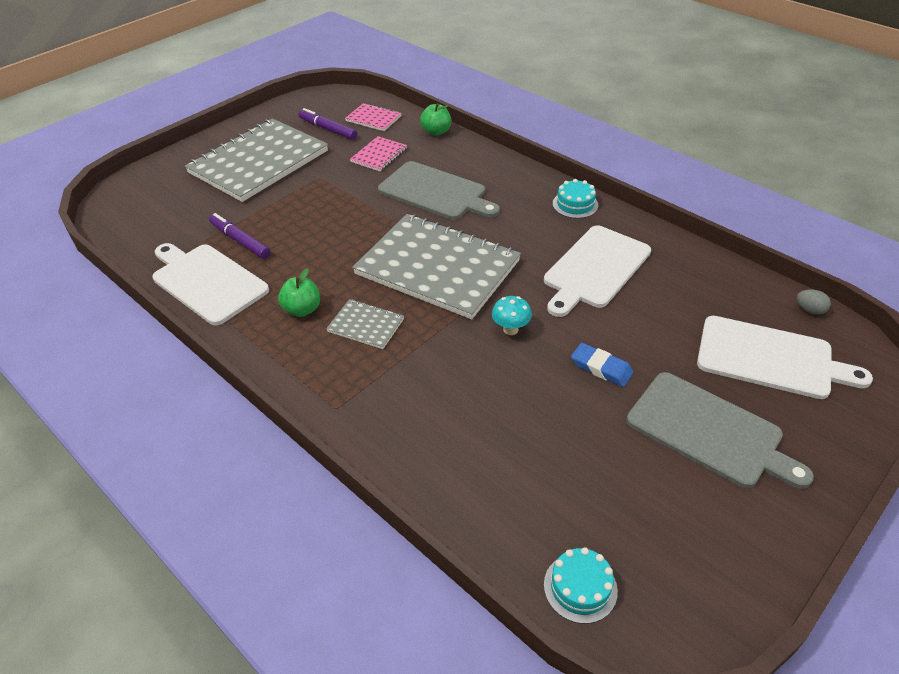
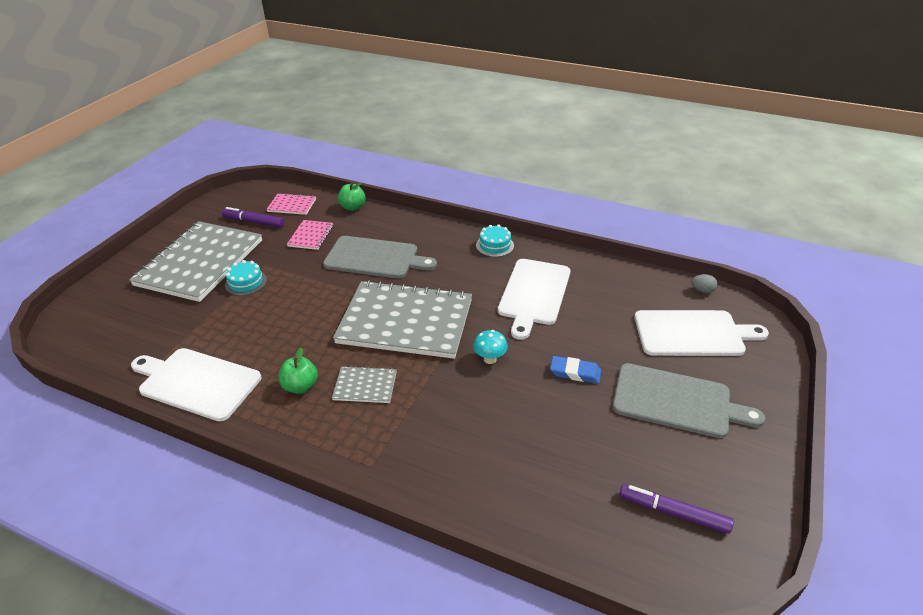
camera: 20 degrees left, 5 degrees down
purple marker [209,213,271,259] -> purple marker moved to [619,484,734,534]
turquoise cake [544,547,618,624] -> turquoise cake moved to [225,260,267,296]

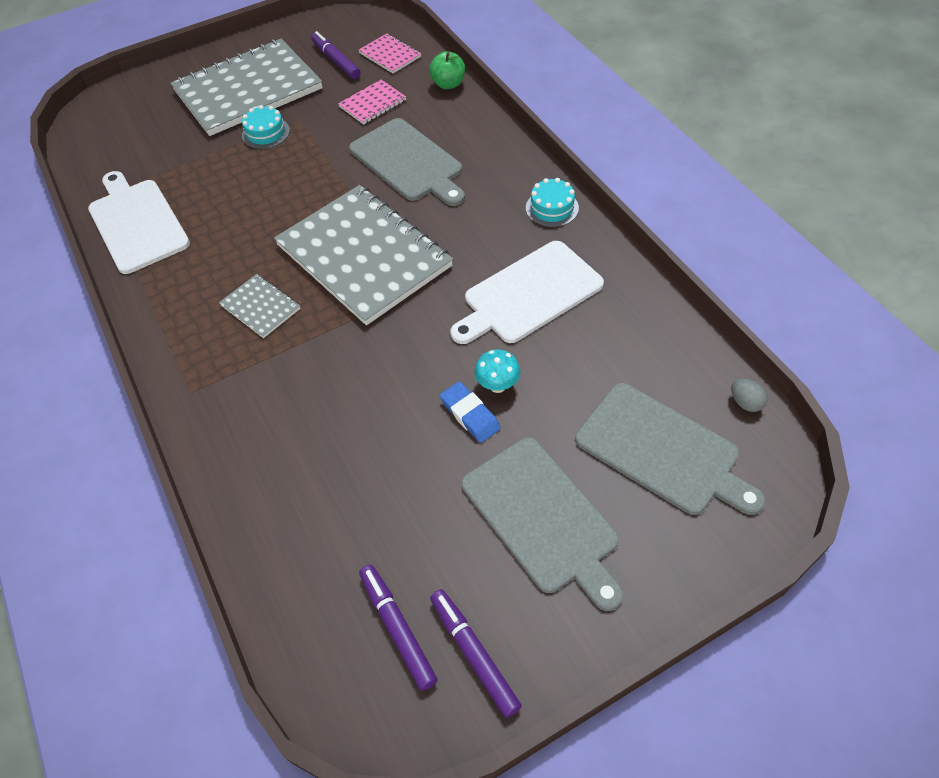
camera: 40 degrees right, 15 degrees up
green apple [279,348,318,394] -> none
turquoise mushroom [473,330,508,364] -> turquoise mushroom moved to [474,350,520,393]
white cutting board [634,310,769,356] -> grey cutting board [575,383,766,515]
none -> purple marker [430,589,522,718]

